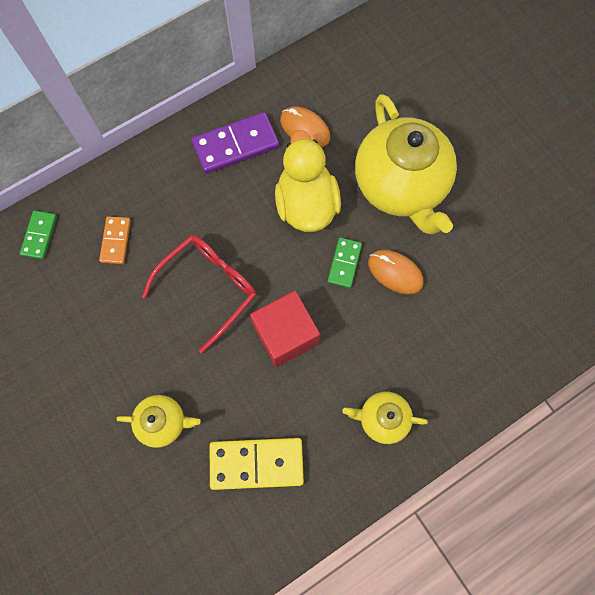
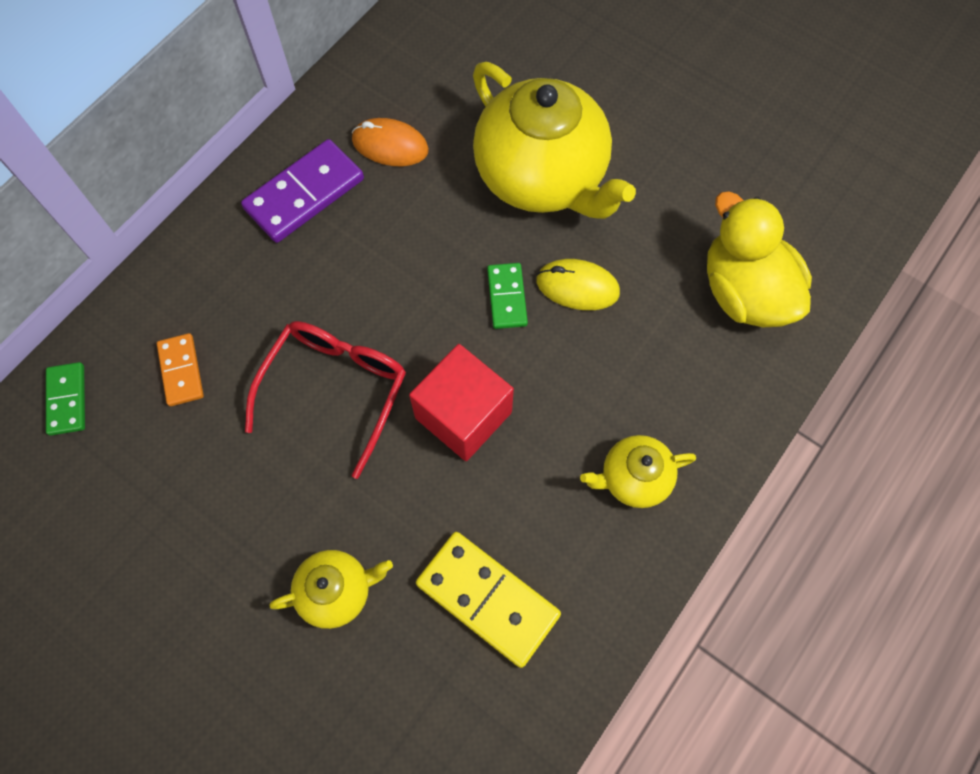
camera: 20 degrees left, 5 degrees down
yellow domino [210,438,304,490] -> yellow domino turned 60 degrees clockwise [416,532,561,668]
yellow duck [275,130,341,232] -> yellow duck moved to [707,191,812,327]
orange mouse [368,250,423,294] -> yellow mouse [537,259,620,310]

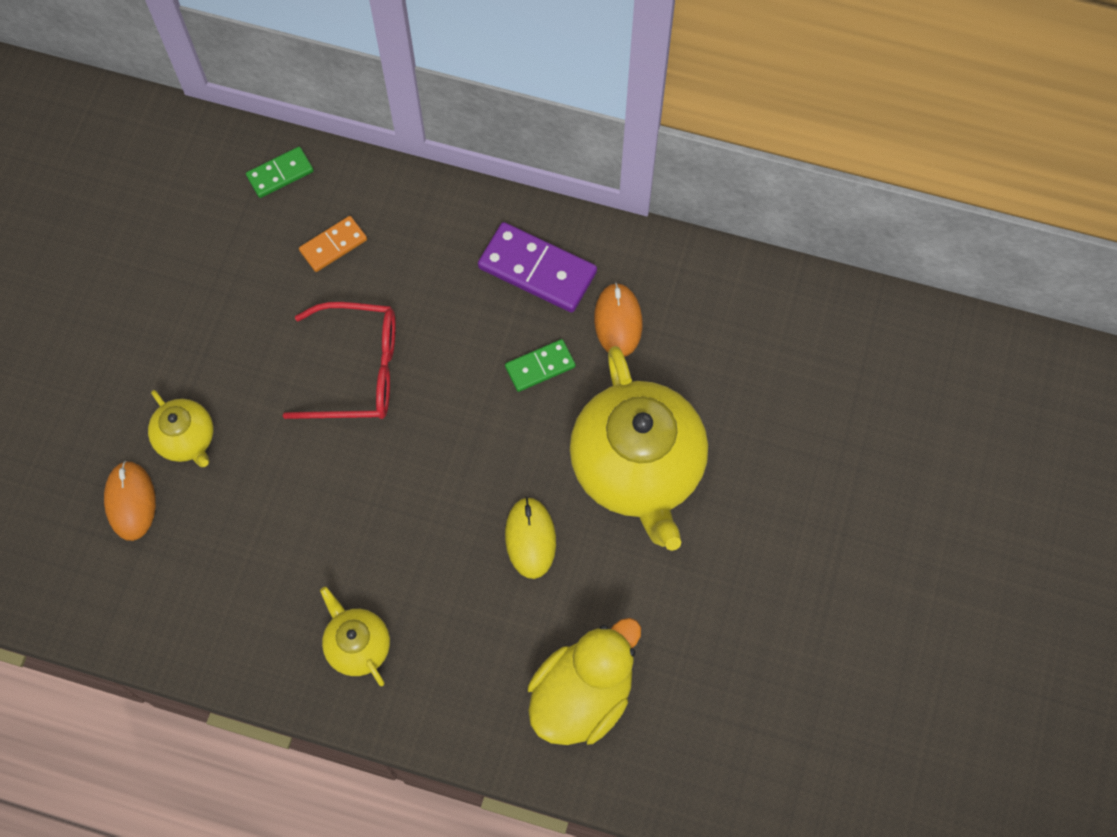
camera: 70 degrees right, 0 degrees up
red cube [409,344,514,461] -> none
yellow domino [416,532,561,668] -> none
yellow teapot [473,62,636,219] -> yellow teapot turned 45 degrees counterclockwise [570,346,708,551]
green domino [487,263,528,329] -> green domino moved to [505,339,576,392]
none -> orange mouse [104,461,156,541]

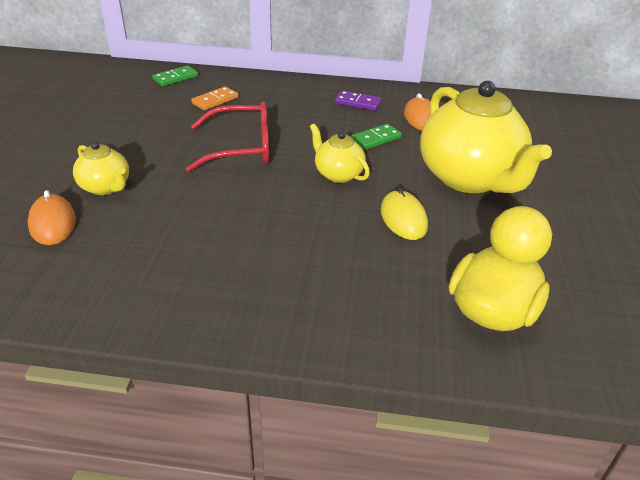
camera: 10 degrees left, 30 degrees down
yellow teapot [320,587,390,686] -> yellow teapot moved to [310,124,370,183]
purple domino [478,222,597,313] -> purple domino [335,90,382,111], size x0.58

